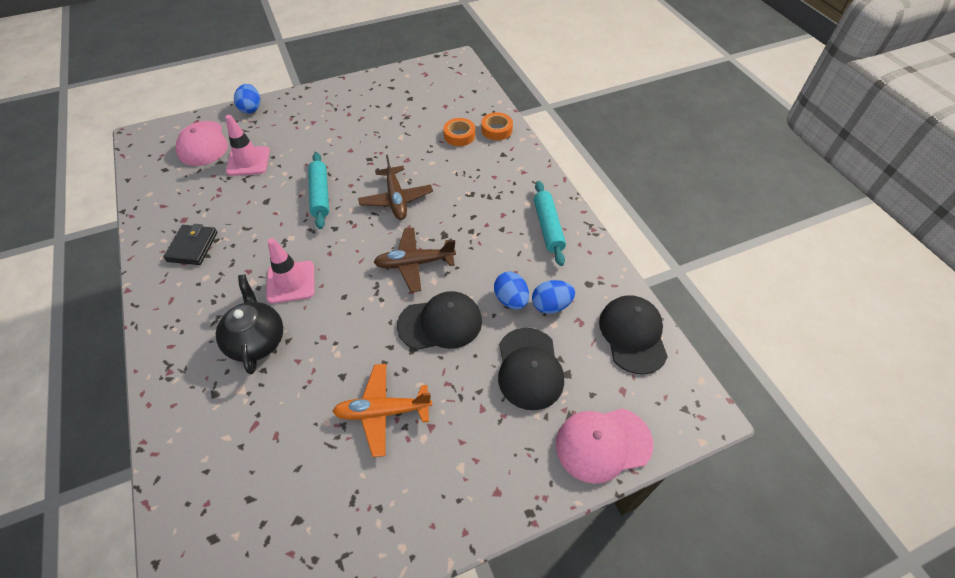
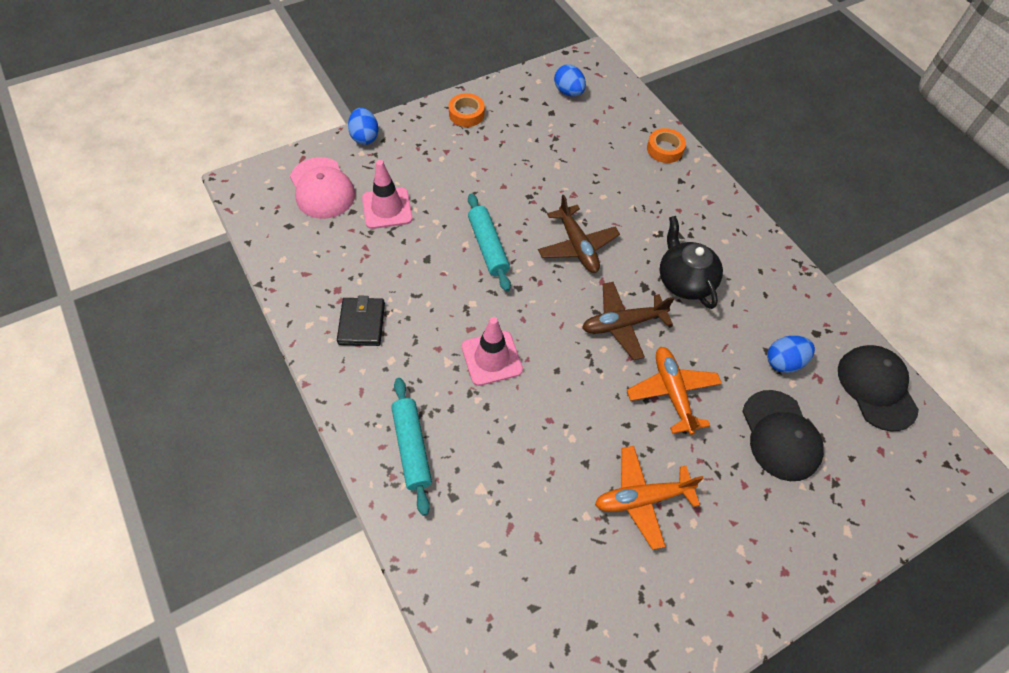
camera: 10 degrees left, 5 degrees up
black teapot [216,274,283,374] -> black teapot moved to [660,216,723,309]
black cap [397,291,482,350] -> orange plane [627,347,722,435]
orange tape [443,118,475,146] -> orange tape moved to [449,93,485,127]
blue egg [494,272,529,309] -> blue egg moved to [554,64,586,96]
turquoise rolling pin [534,181,566,266] -> turquoise rolling pin moved to [391,378,432,516]
pink cap [556,408,653,484] -> none

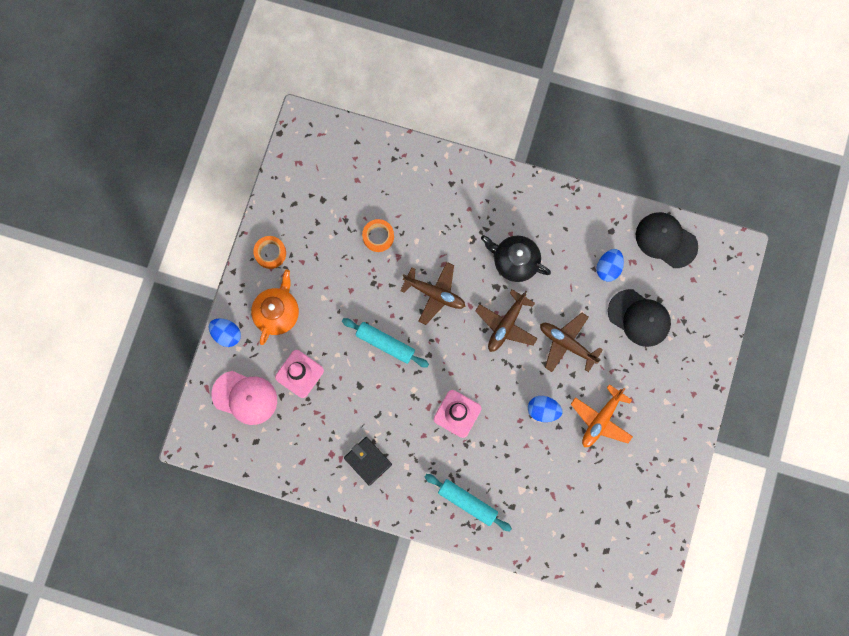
camera: 40 degrees left, 20 degrees up
blue egg [554,64,586,96] -> blue egg moved to [528,396,562,422]
orange plane [627,347,722,435] -> brown plane [540,313,603,372]
orange tape [647,128,686,163] -> orange tape moved to [362,219,394,252]
none -> orange teapot [251,270,299,345]

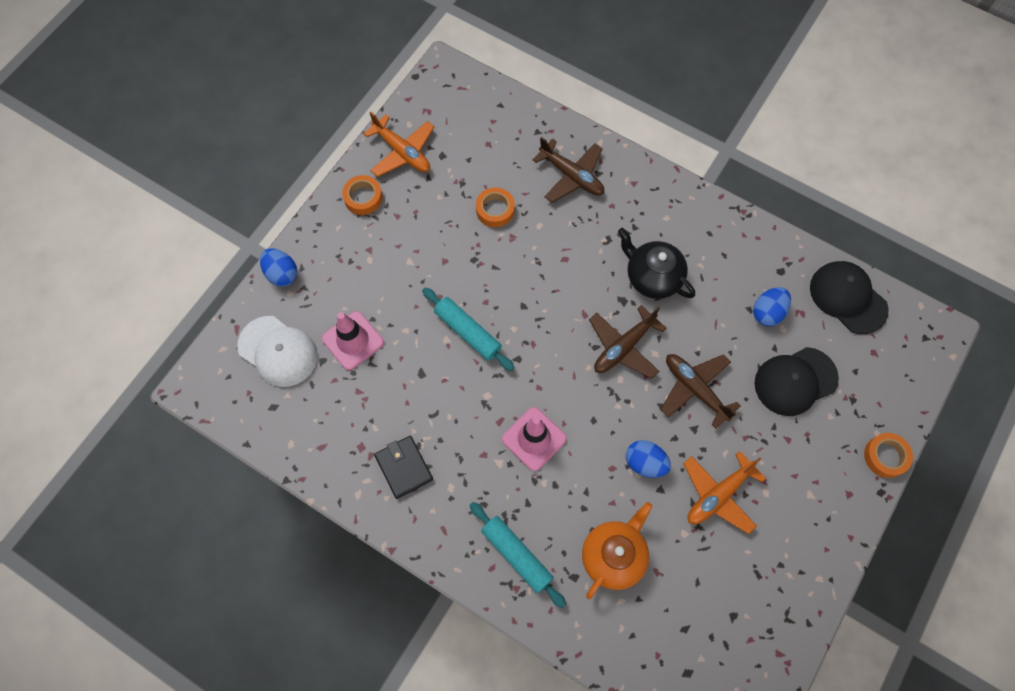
camera: 15 degrees right, 10 degrees down
pink cap [212,371,277,425] -> white cap [237,316,318,387]
orange teapot [251,270,299,345] -> orange teapot moved to [582,502,653,599]
brown plane [400,262,465,325] -> brown plane moved to [532,137,604,203]
black cap [608,289,671,347] -> black cap turned 105 degrees clockwise [755,347,839,416]
none -> orange plane [363,112,434,177]
none -> orange tape [864,433,913,478]

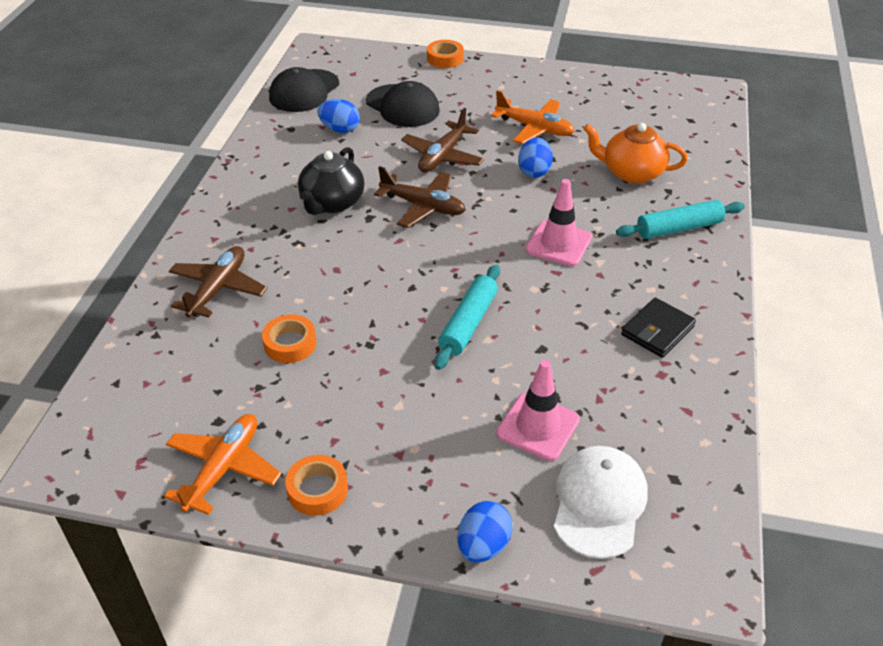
camera: 110 degrees left, 25 degrees down
turquoise rolling pin [469,502,566,608] -> turquoise rolling pin turned 45 degrees clockwise [616,200,745,239]

